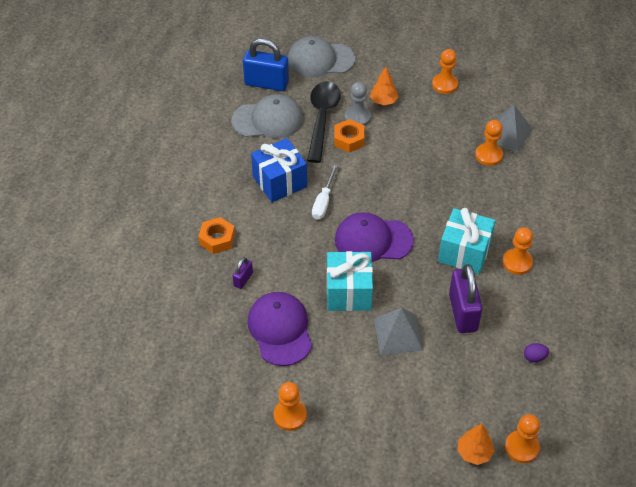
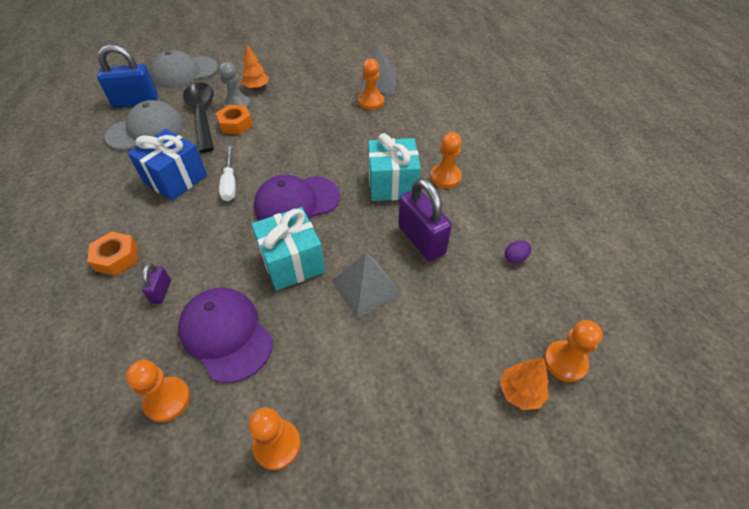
camera: 25 degrees left, 0 degrees up
orange pawn [432,49,458,94] -> orange pawn moved to [126,360,190,422]

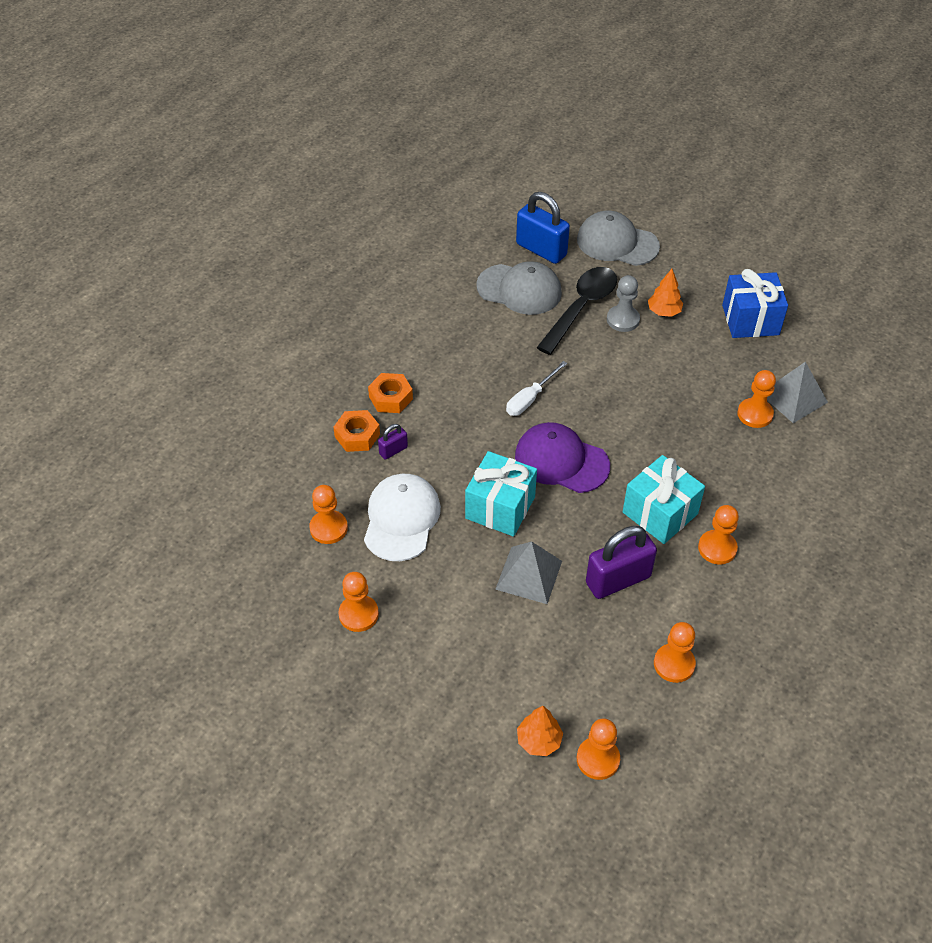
camera: 50 degrees right, 0 degrees up
blue gift [128,129,207,201] -> blue gift moved to [722,269,788,338]
purple cap [178,288,273,383] -> white cap [364,474,441,561]
orange nut [216,105,253,134] -> orange nut moved to [333,410,380,452]
purple padlock [398,178,452,261] -> purple padlock turned 45 degrees clockwise [586,526,657,599]
purple egg [505,241,531,264] -> orange pawn [654,622,696,683]

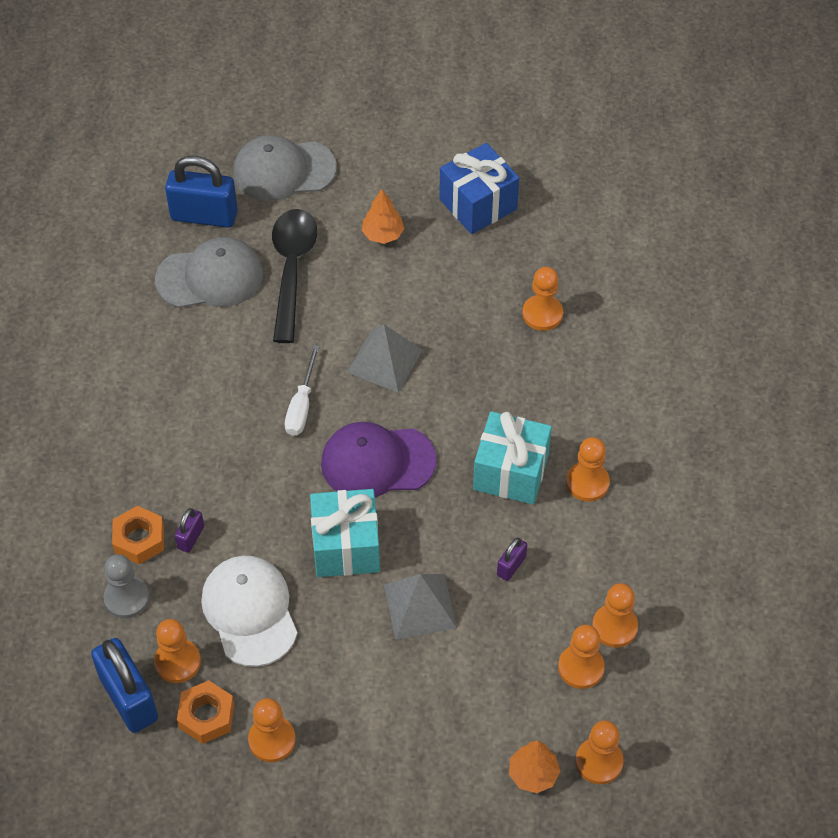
camera: 30 degrees left, 5 degrees up
orange nut [368,373,413,413] -> orange nut moved to [177,680,234,744]
purple padlock [586,526,657,599] -> purple padlock [497,538,527,581], size x0.48
grey pawn [607,275,640,332] -> grey pawn moved to [104,554,150,619]
grey pyramid [767,362,828,423] -> grey pyramid moved to [347,324,423,393]
none -> blue padlock [91,638,158,733]
none -> orange pawn [558,625,605,689]

